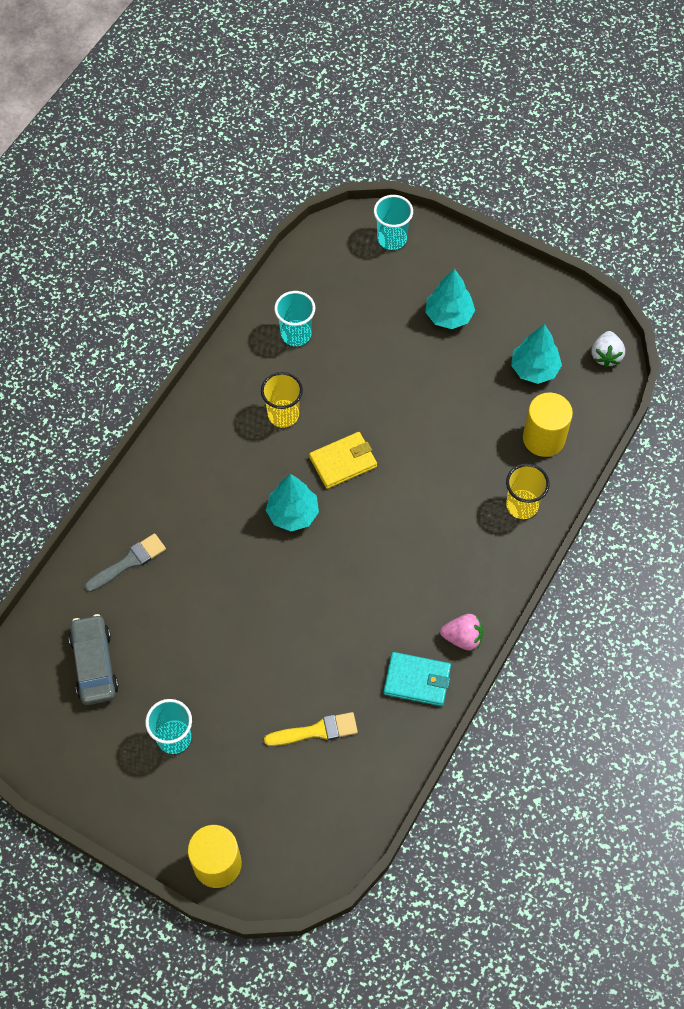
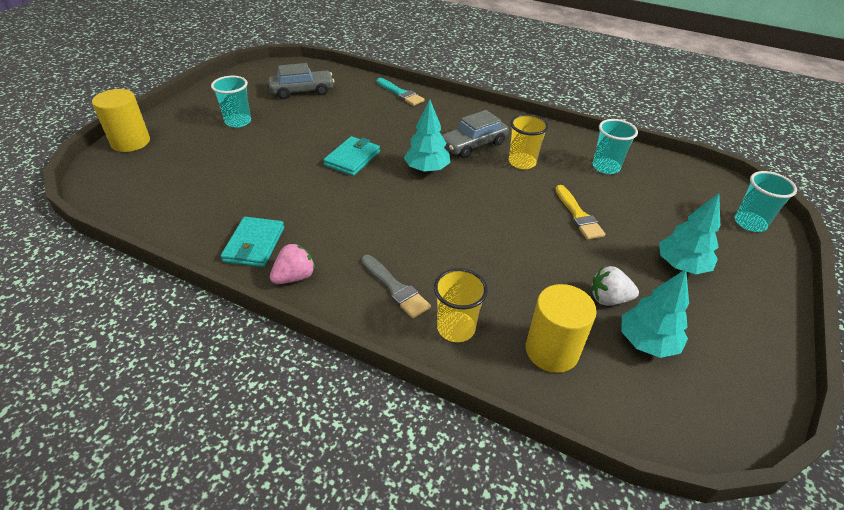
camera: 85 degrees right, 20 degrees down
grey brush [85,533,166,592] -> grey brush moved to [361,255,431,318]
yellow brush [264,712,358,746] -> yellow brush moved to [555,185,605,240]
yellow wallet [309,432,377,489] -> none
pink strawberry [440,614,483,651] -> pink strawberry turned 135 degrees counterclockwise [270,243,315,284]
white strawberry [591,331,625,368] -> white strawberry moved to [591,266,639,306]
none -> turquoise wallet [323,136,380,176]
none -> turquoise brush [377,78,425,106]
none -> grey car [442,110,509,158]

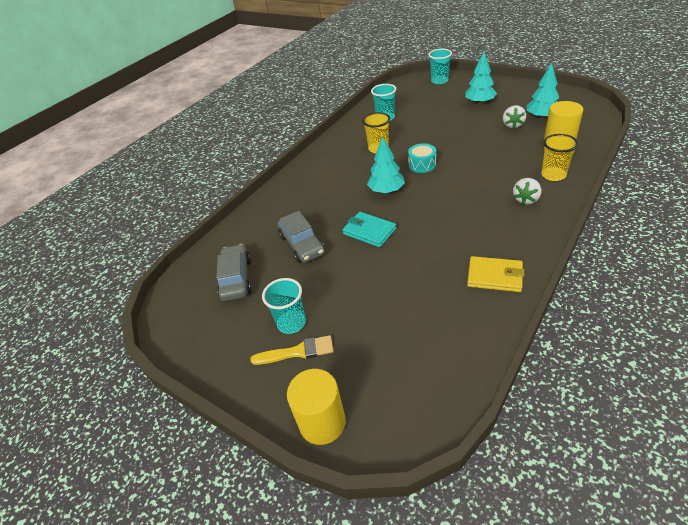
camera: 75 degrees left, 0 degrees up
turquoise wallet [221,217,284,267] -> yellow wallet [467,256,524,292]
pink strawberry [270,243,315,284] -> none
grey brush [361,255,431,318] -> white strawberry [513,178,542,205]
turquoise brush [377,78,425,106] -> none
grey car [442,110,509,158] -> grey car moved to [278,211,325,263]
yellow brush [555,185,605,240] -> yellow brush moved to [250,335,333,365]
none -> turquoise drum [408,143,436,173]

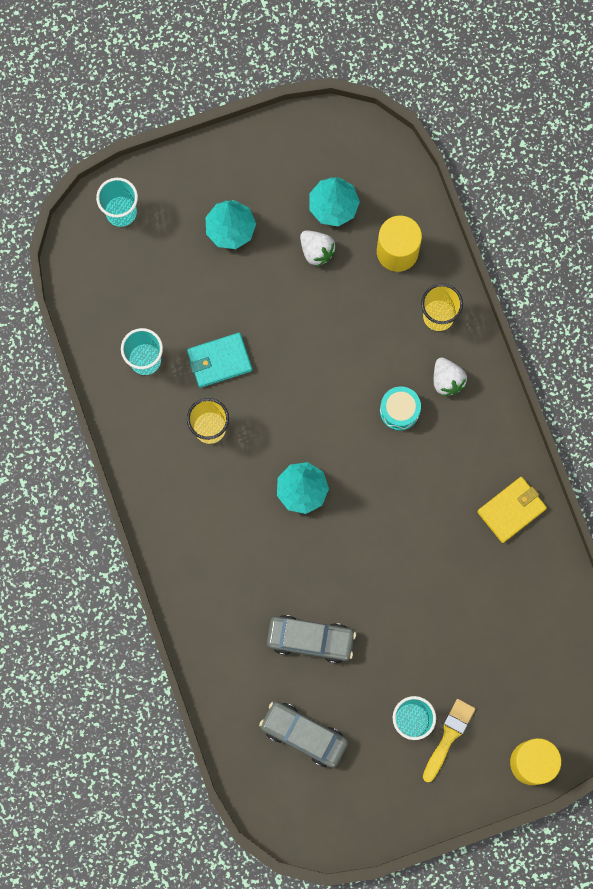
camera: 60 degrees left, 35 degrees up
turquoise wallet [342,212,396,248] -> turquoise wallet moved to [187,333,252,388]
turquoise drum [408,143,436,173] -> turquoise drum moved to [380,386,421,431]

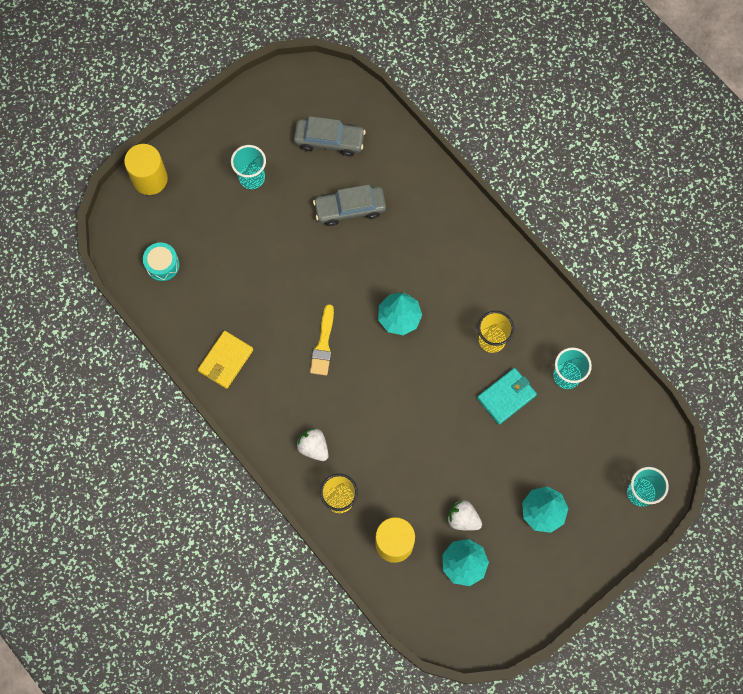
camera: 160 degrees right, 5 degrees down
turquoise drum [380,386,421,431] -> turquoise drum moved to [143,242,180,281]
yellow brush [423,699,475,782] -> yellow brush moved to [310,304,334,375]

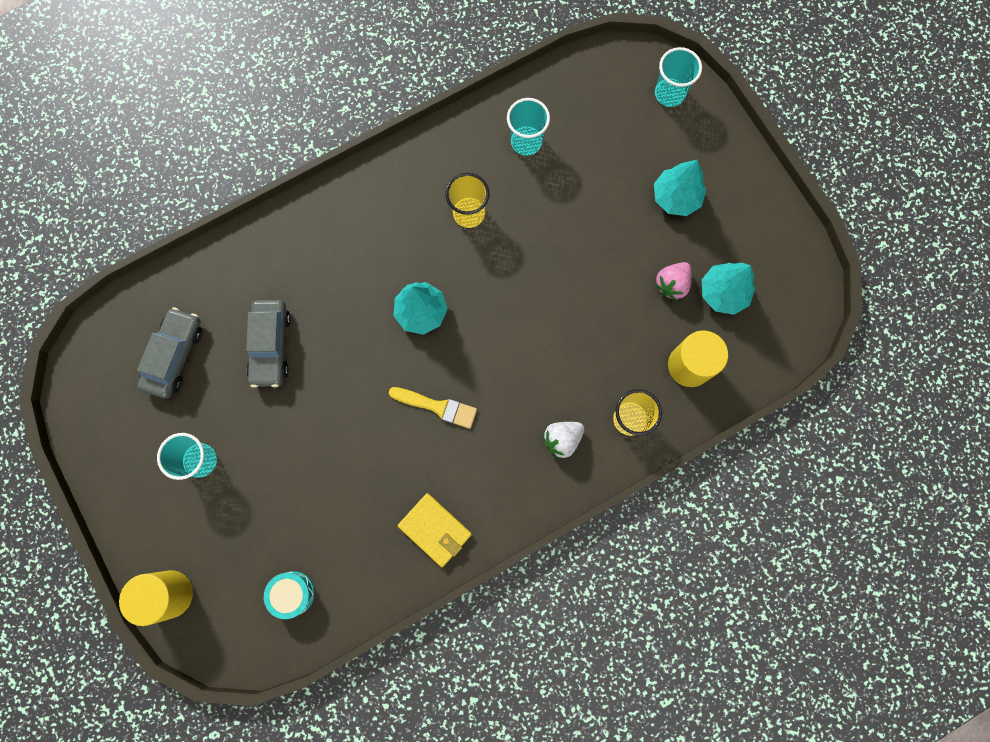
camera: 80 degrees left, 5 degrees up
white strawberry [447,500,482,531] -> pink strawberry [655,262,692,301]
turquoise wallet [477,368,537,424] -> none

